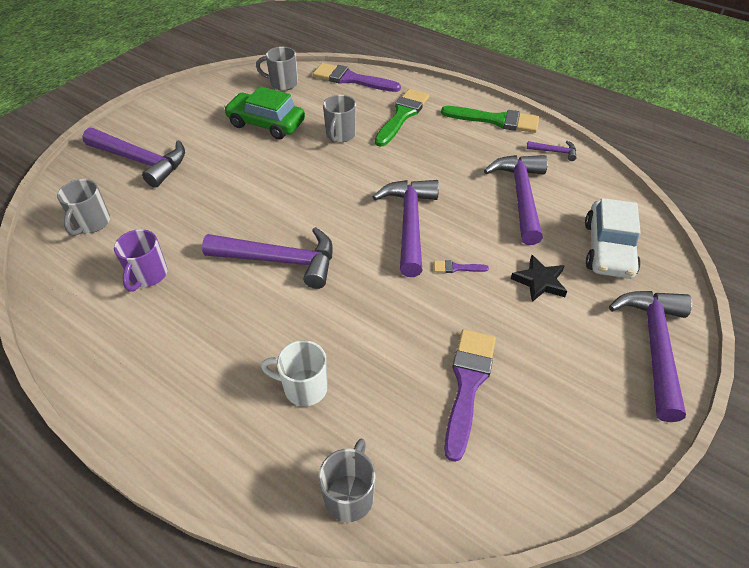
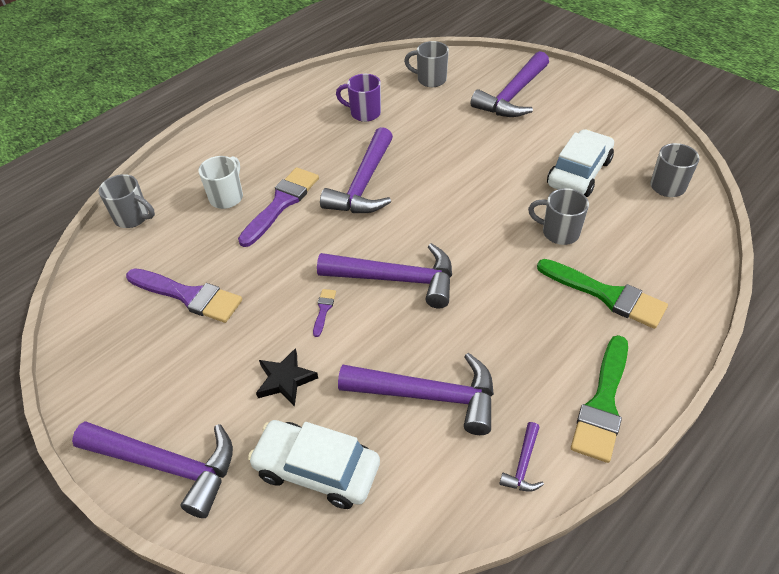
camera: 100 degrees right, 0 degrees up
green car [224,86,305,139] -> white car [547,129,614,197]
purple brush [313,63,401,92] -> purple brush moved to [238,167,319,247]

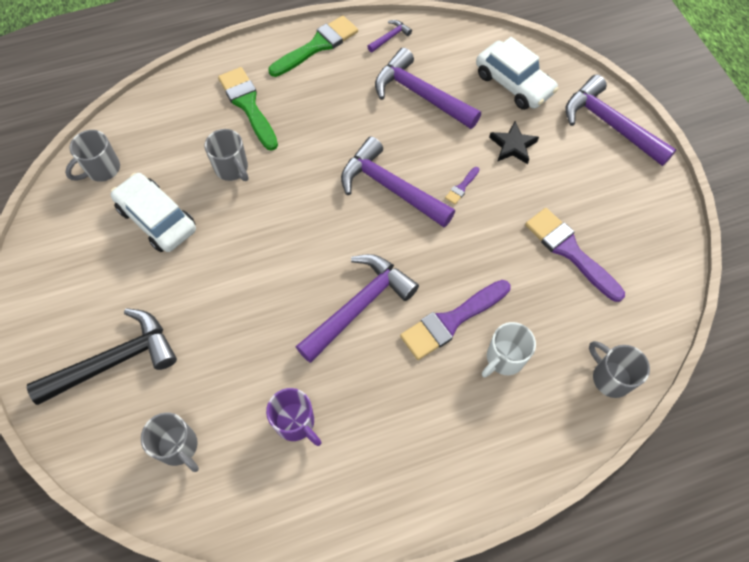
camera: 155 degrees left, 15 degrees up
purple hammer [471,51,549,117] -> black hammer [27,308,177,405]
white car [547,129,614,197] -> white car turned 75 degrees clockwise [111,173,196,252]

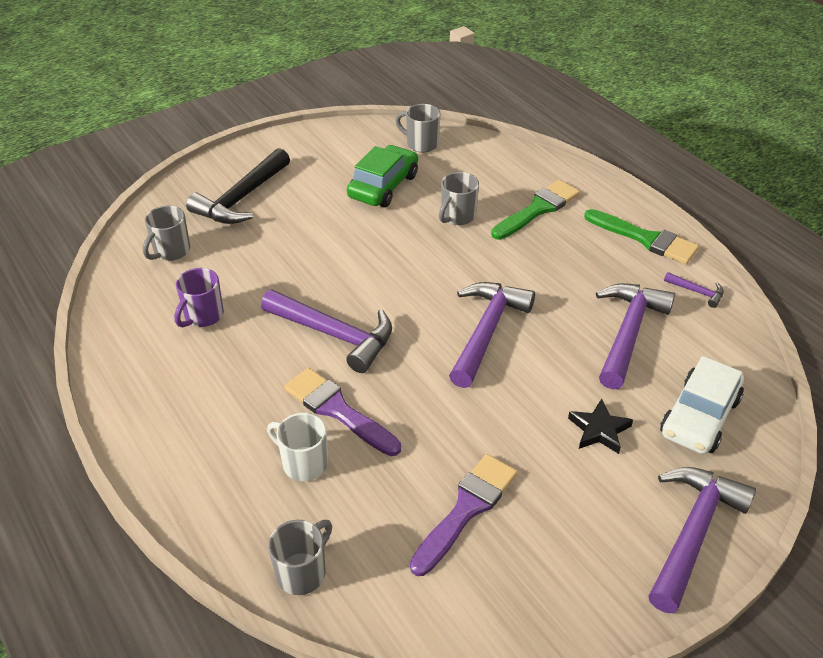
camera: 75 degrees right, 20 degrees down
black hammer [27,308,177,405] -> black hammer turned 75 degrees clockwise [186,148,290,224]
white car [111,173,196,252] -> green car [347,145,418,207]
purple brush [445,167,480,204] -> none

